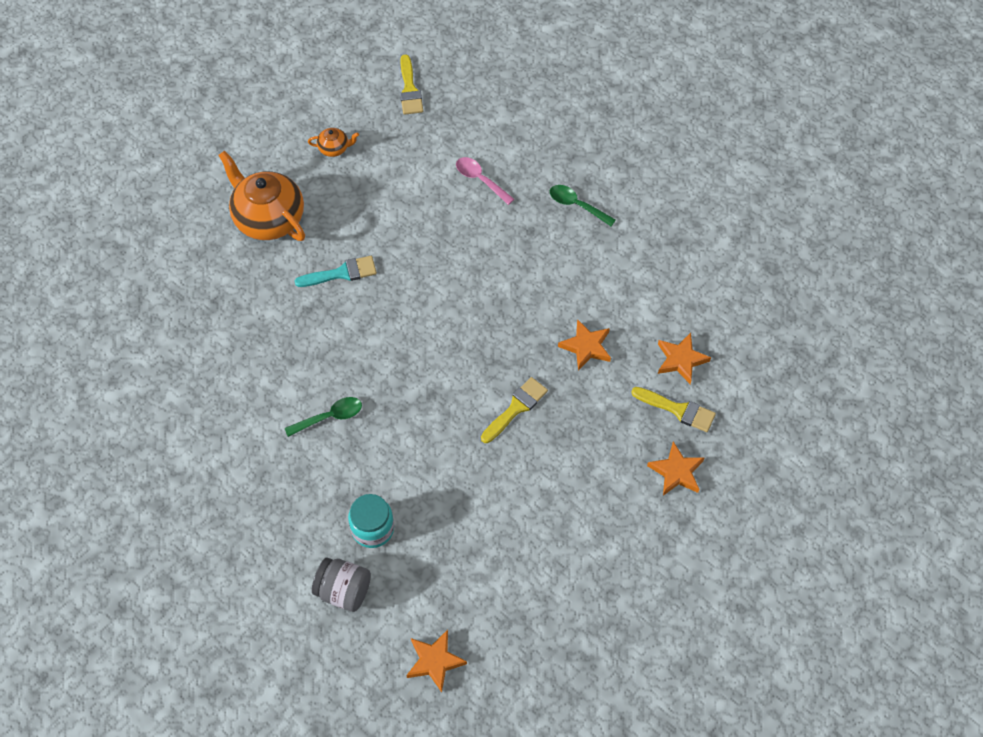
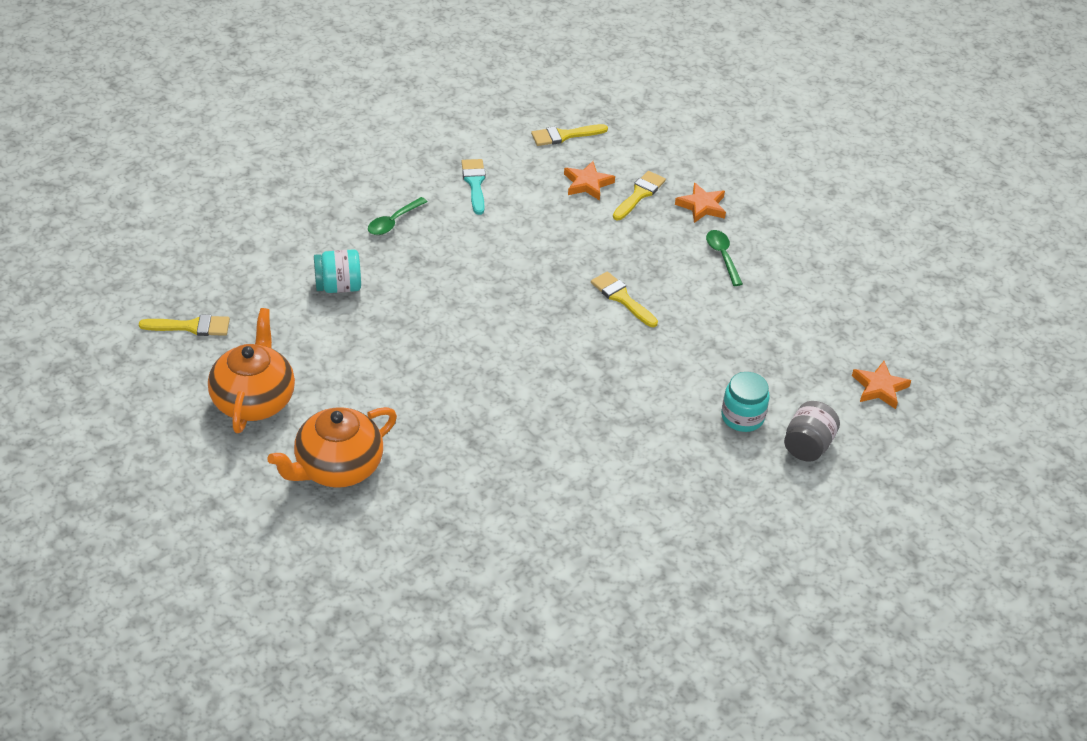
camera: 85 degrees left, 15 degrees down
green spoon [285,397,362,437] -> green spoon moved to [706,230,743,286]
turquoise brush [295,256,377,287] -> turquoise brush moved to [462,159,486,215]
orange teapot [308,128,359,157] -> orange teapot [208,308,295,433], size x2.26
pink spoon [456,157,514,205] -> turquoise jar [314,249,361,293]
orange star [558,319,611,371] -> none
none -> yellow brush [531,124,608,146]

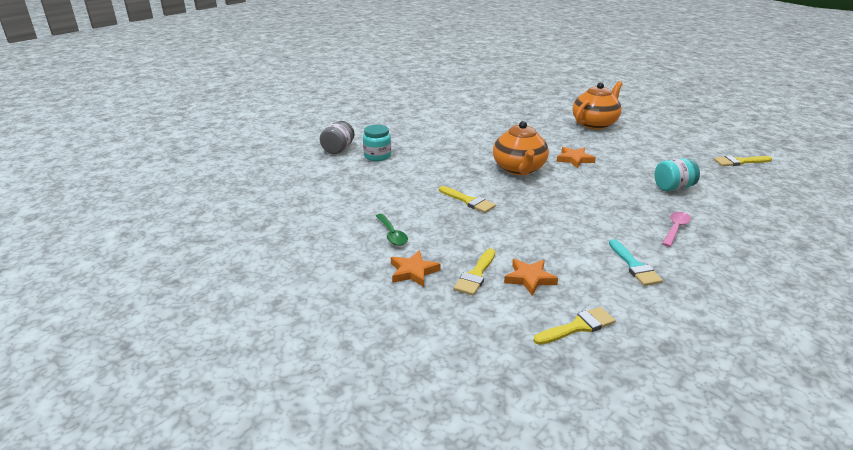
camera: 175 degrees right, 15 degrees down
orange teapot [208,308,295,433] -> orange teapot moved to [493,121,549,175]
green spoon [368,197,427,235] -> pink spoon [662,212,691,247]
orange star [852,361,911,409] -> orange star moved to [557,147,596,168]

